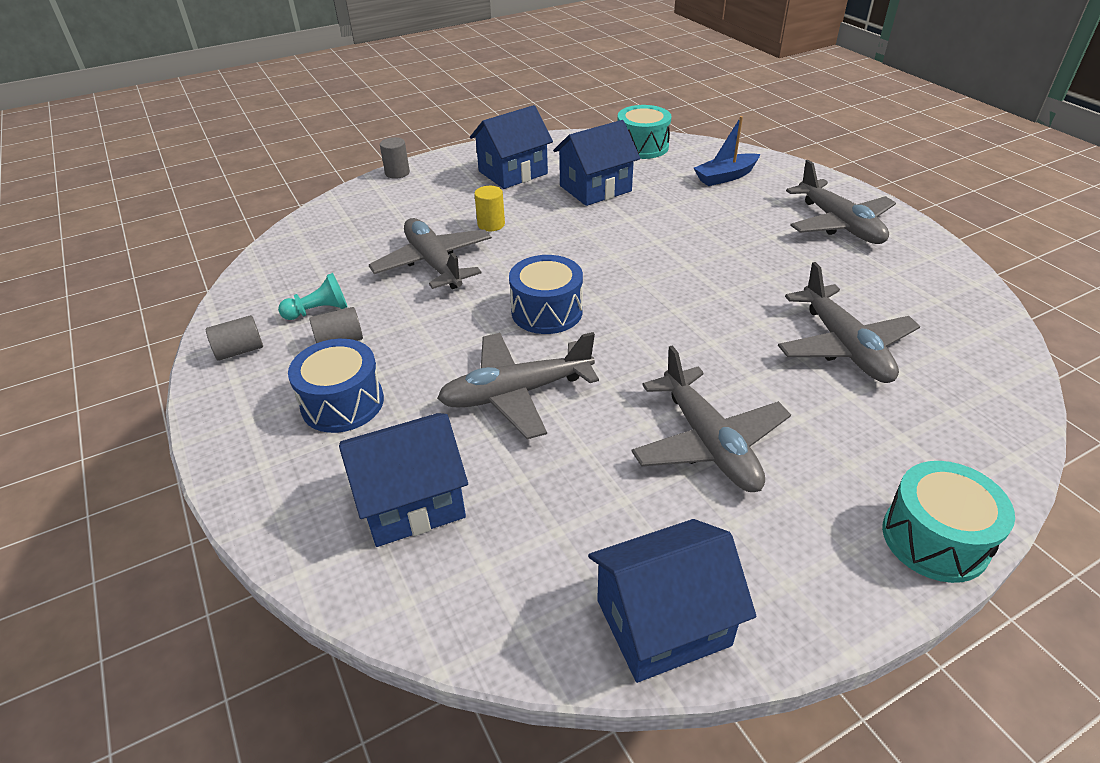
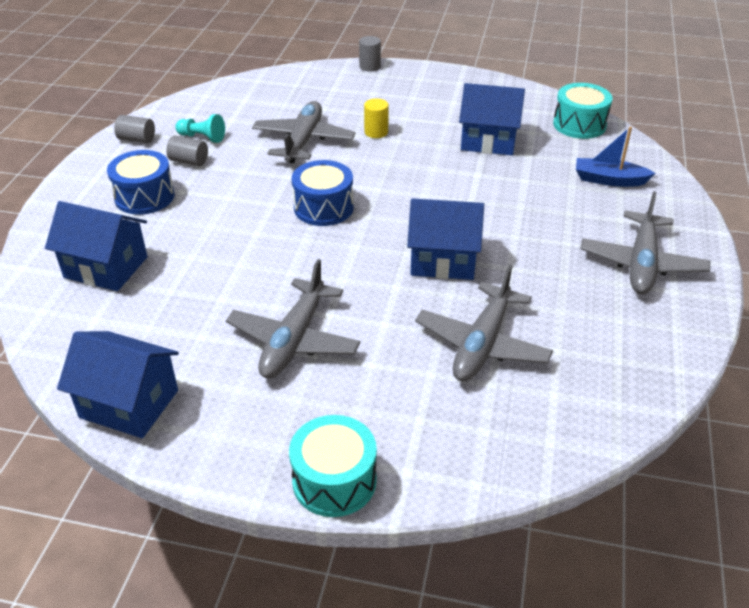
camera: 40 degrees right, 0 degrees up
grey plane [437,332,599,439] -> none
blue house [470,105,553,189] -> blue house moved to [407,198,484,280]

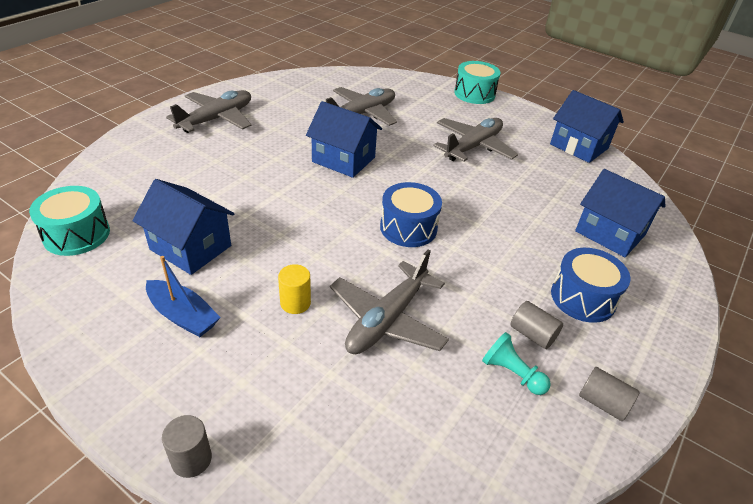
camera: 160 degrees left, 0 degrees up
blue boat [576,127,656,187] -> blue boat moved to [146,256,221,337]

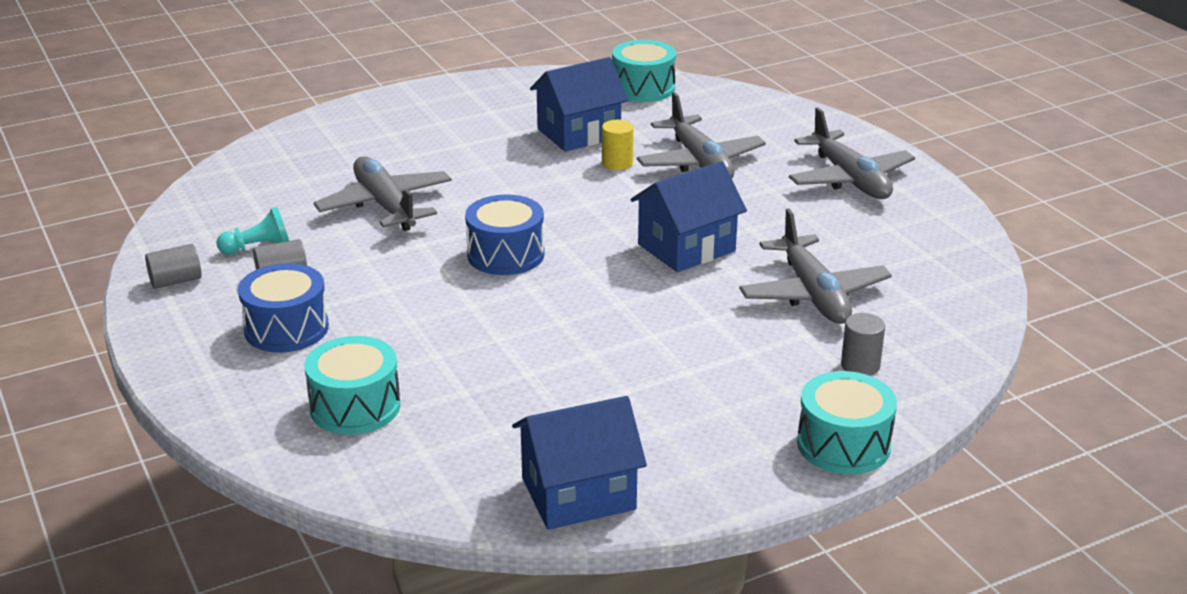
camera: 120 degrees right, 10 degrees down
blue boat [146,256,221,337] -> none
grey cylinder [162,415,212,478] -> grey cylinder moved to [841,313,885,376]
yellow cylinder [278,264,311,314] -> yellow cylinder moved to [602,120,634,170]
grey plane [433,118,518,162] -> grey plane moved to [637,92,766,178]
blue house [575,169,665,257] -> turquoise drum [305,336,401,435]

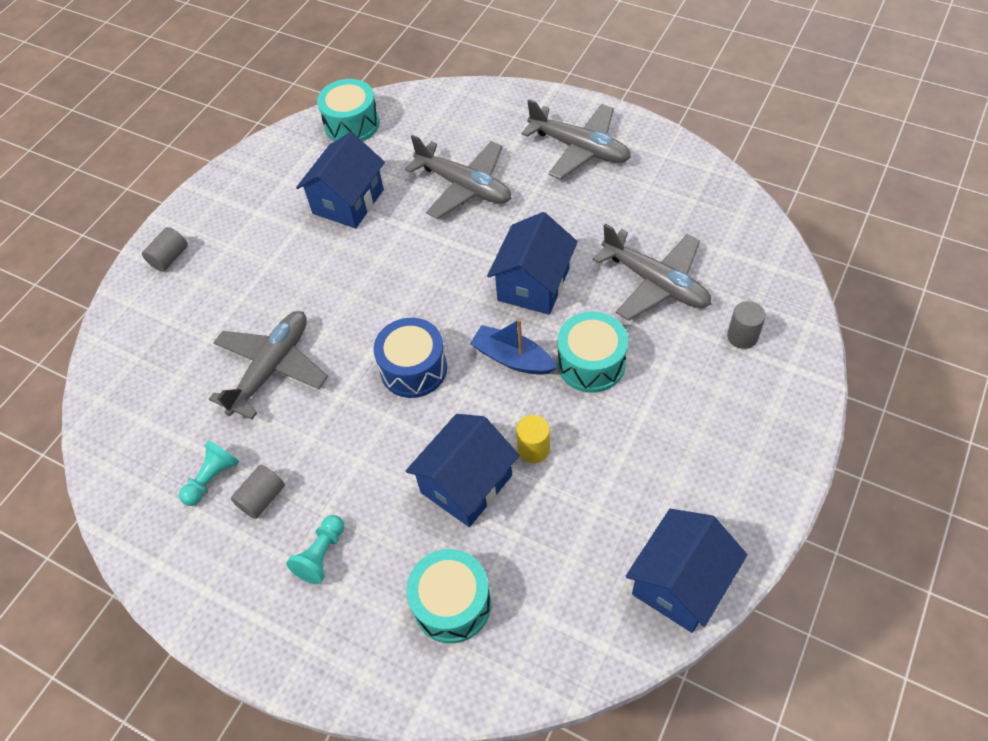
camera: 30 degrees left, 25 degrees up
grey cylinder [145,244,202,289] -> grey cylinder moved to [142,227,188,272]
blue drum [238,263,329,353] -> turquoise pawn [286,515,344,584]
grey plane [313,157,452,231] -> grey plane turned 90 degrees clockwise [209,311,328,420]
yellow cylinder [602,120,634,170] -> yellow cylinder moved to [516,415,550,463]
turquoise drum [797,371,897,474] -> turquoise drum moved to [557,311,628,393]
none -> blue house [406,414,519,527]
none -> blue boat [470,319,557,375]

